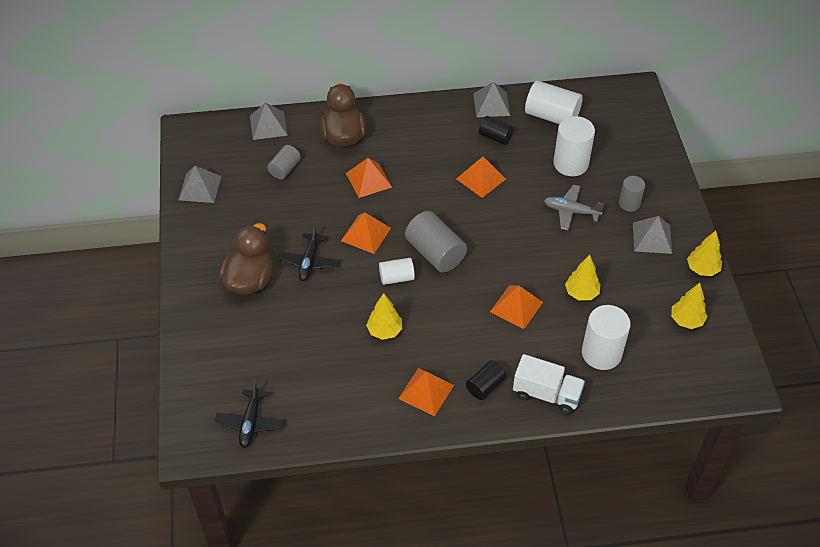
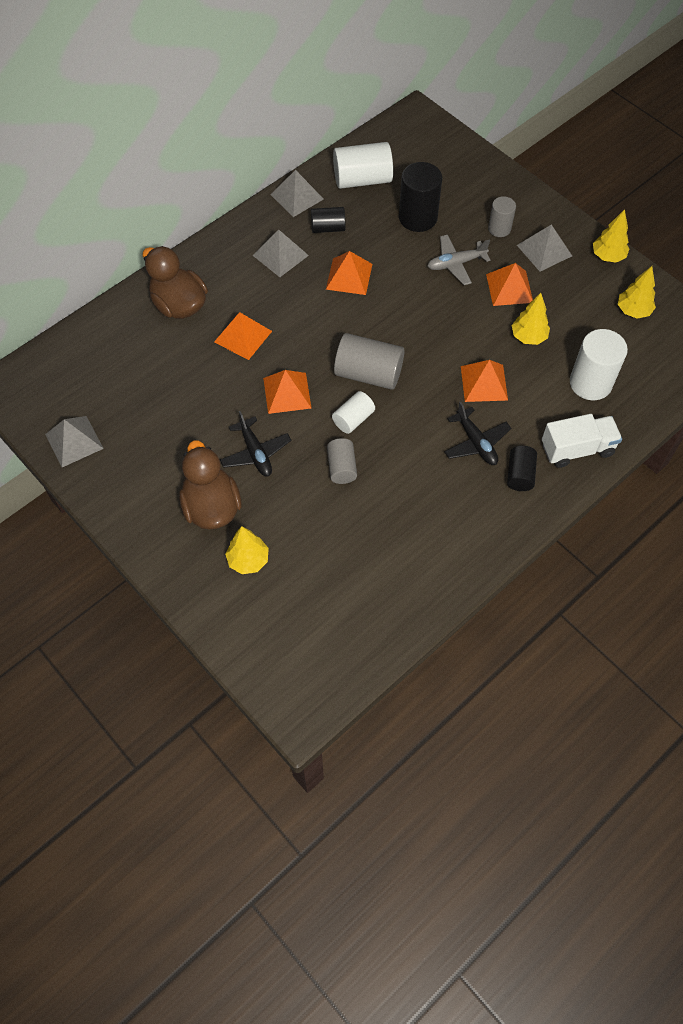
camera: 35 degrees left, 10 degrees up
black plane [215,381,285,448] -> black plane moved to [444,401,511,465]
grey pyramid [250,103,288,140] -> grey pyramid moved to [252,229,309,277]
grey cylinder [267,145,301,180] -> grey cylinder moved to [327,438,357,484]
yellow tree [366,293,402,340] -> yellow tree moved to [225,526,269,574]
orange pyramid [398,368,454,416] -> orange pyramid moved to [486,263,533,306]
white cylinder [554,116,595,176] -> black cylinder [399,162,442,232]

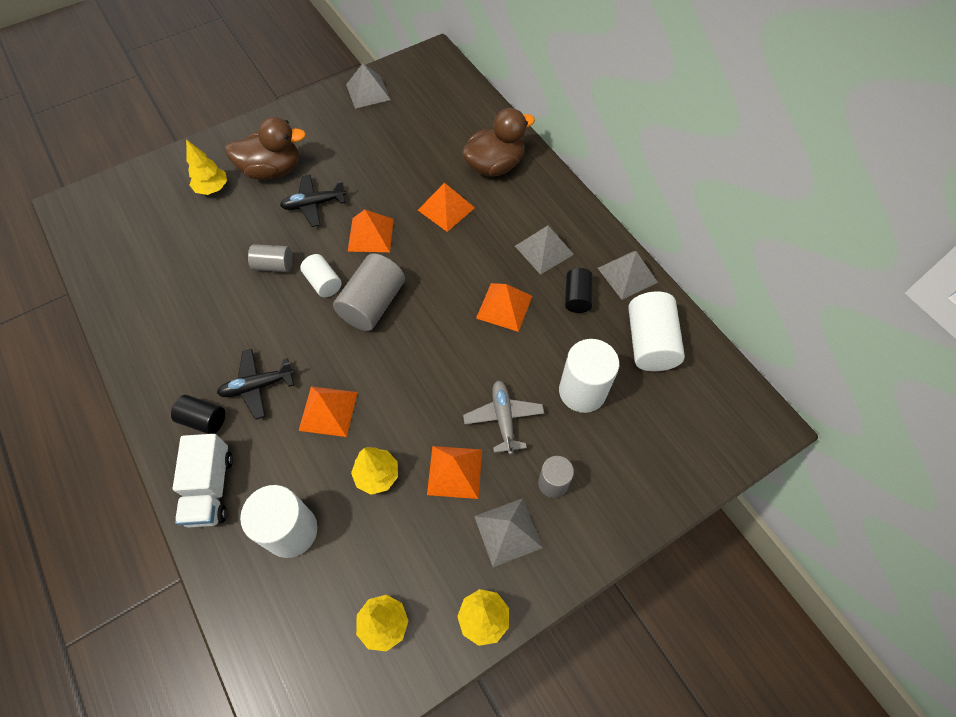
camera: 100 degrees right, 0 degrees up
black cylinder [399,162,442,232] -> white cylinder [559,339,619,413]

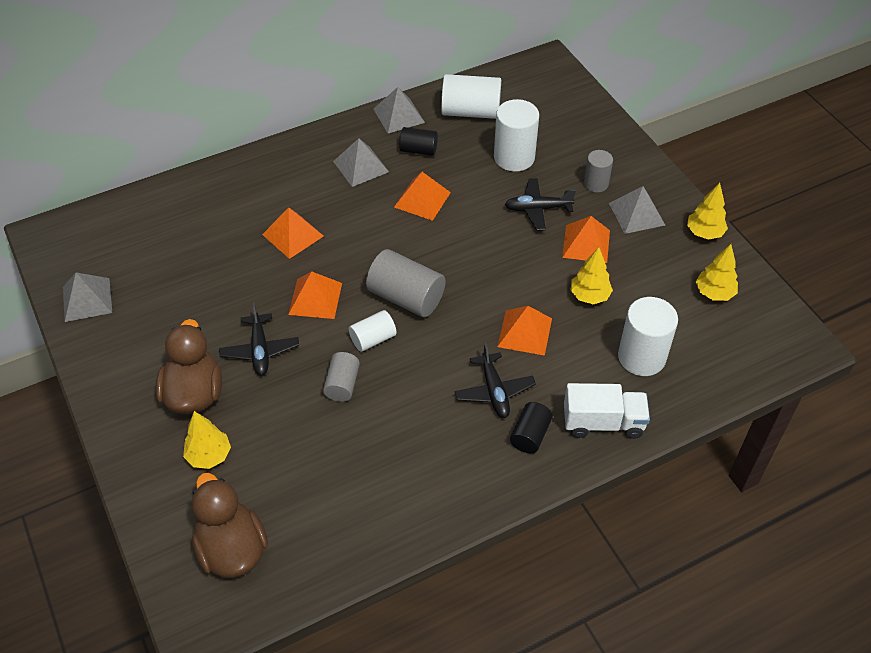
camera: 85 degrees left, 10 degrees down
brown duck [462,108,535,177] -> brown duck moved to [192,473,268,578]
grey plane [463,381,544,455] -> black plane [505,178,576,231]

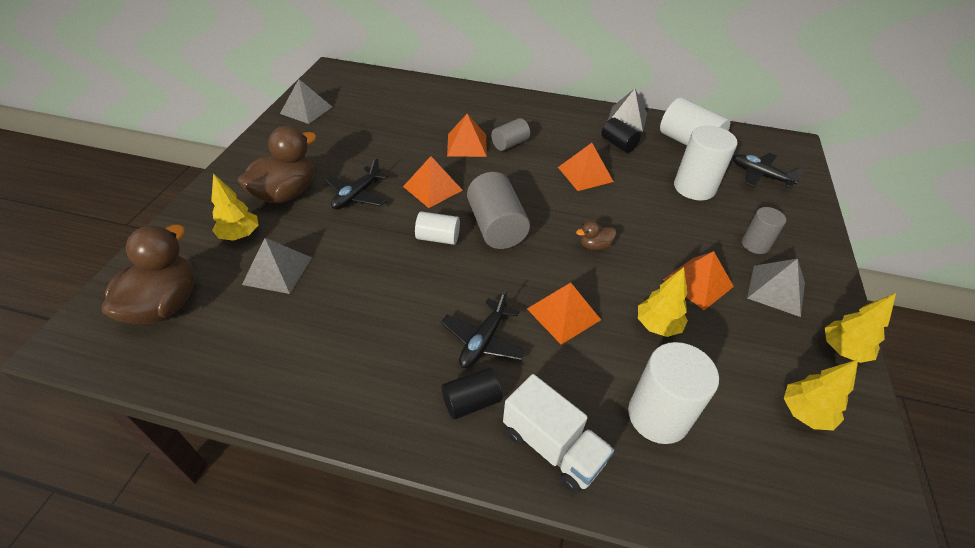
camera: 40 degrees right, 5 degrees down
grey cylinder [323,352,360,402] -> grey cylinder moved to [491,118,530,151]
grey pyramid [333,138,389,187] -> grey pyramid moved to [242,238,312,294]
black plane [505,178,576,231] -> black plane moved to [733,153,805,188]
none -> brown duck [576,221,616,250]

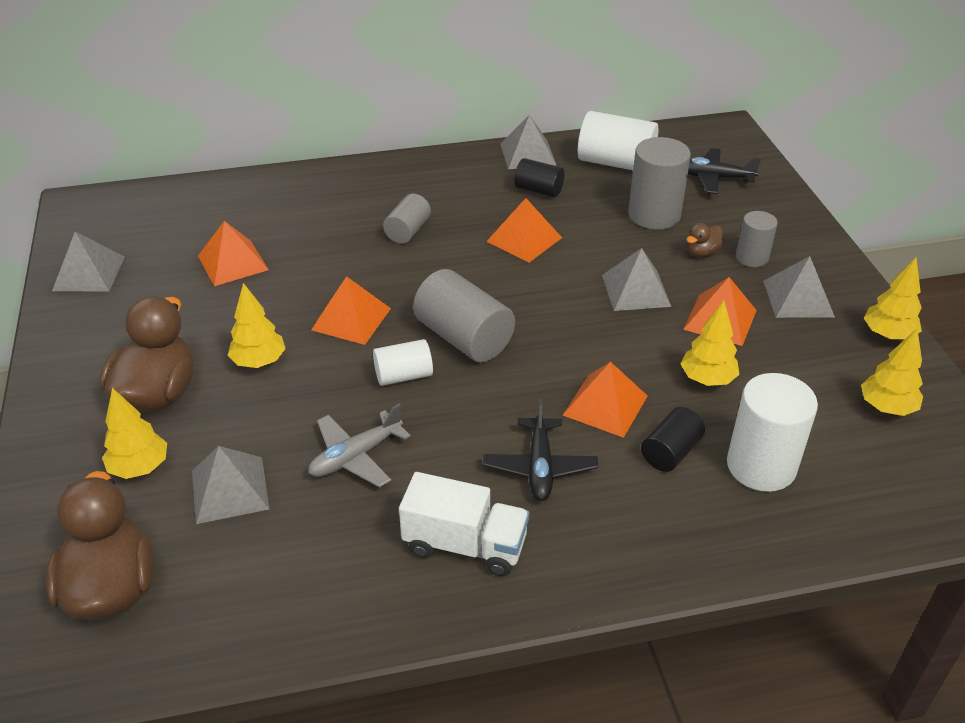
camera: 25 degrees left, 5 degrees down
black plane [325,157,389,209] -> yellow tree [228,283,286,368]
black cylinder [441,367,502,420] -> black cylinder moved to [641,407,705,472]
orange pyramid [447,114,487,157] -> orange pyramid moved to [198,221,269,286]
white truck [503,374,614,493] -> white truck moved to [399,472,529,576]
brown duck [576,221,616,250] -> brown duck moved to [687,223,723,257]
white cylinder [674,126,738,200] -> grey cylinder [628,137,691,229]
none -> grey plane [308,404,411,488]
none -> grey pyramid [602,248,671,311]

